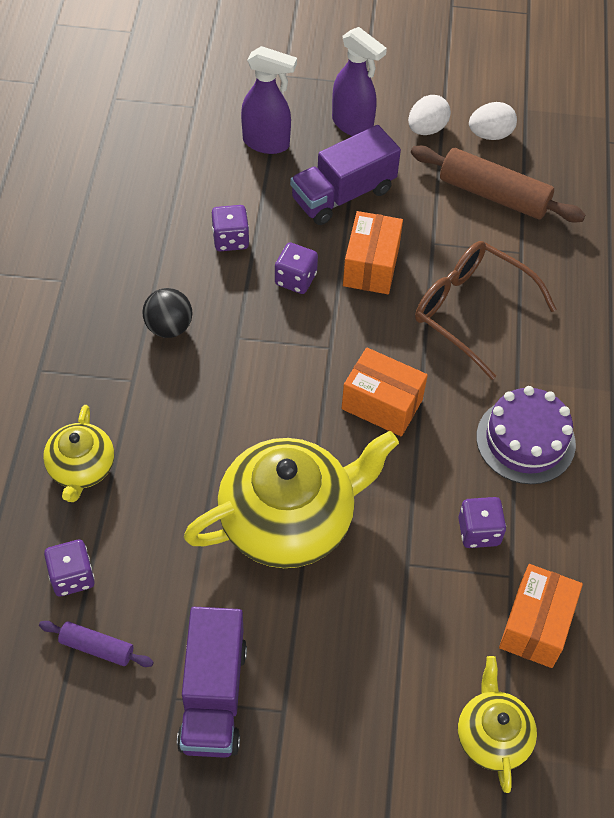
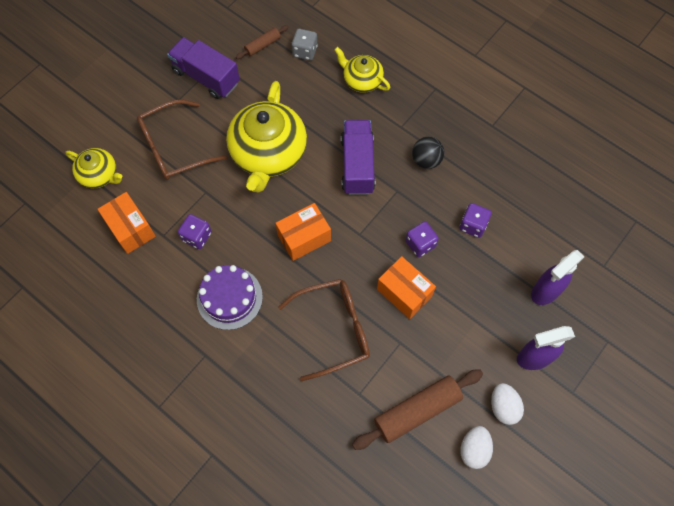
camera: 125 degrees right, 10 degrees up
purple rolling pin [39,621,154,667] -> brown rolling pin [236,25,289,59]
purple dice [44,540,95,596] -> grey dice [292,29,318,60]
purple truck [290,125,401,225] -> purple truck moved to [341,120,375,195]
none -> brown glasses [137,100,227,180]

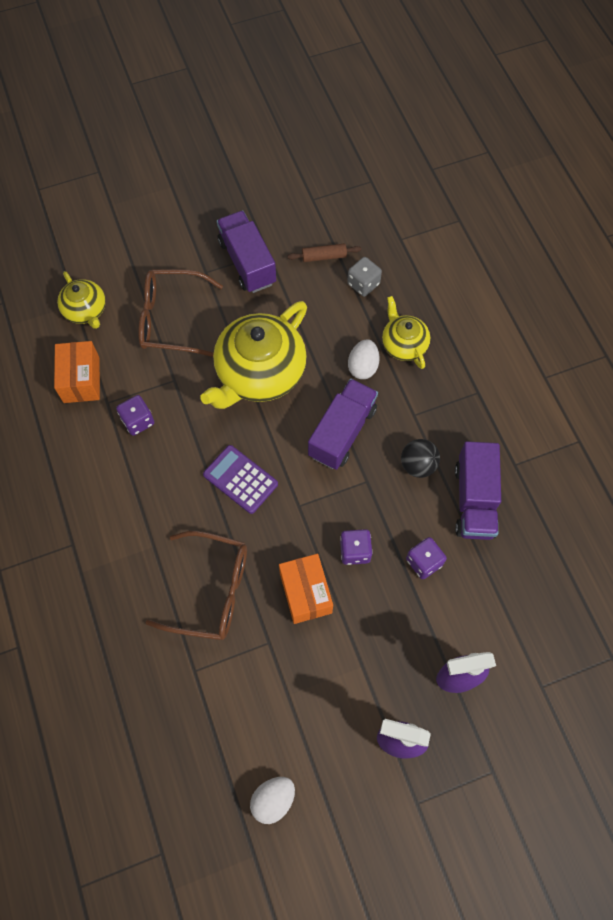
camera: 30 degrees right, 0 degrees up
purple cake [197,265,263,330] -> none
orange box [275,203,331,261] -> purple calculator [203,445,278,514]
brown rolling pin [352,369,483,450] -> none
white egg [491,383,524,425] -> white egg moved to [348,339,380,379]
none -> purple truck [455,441,501,540]

